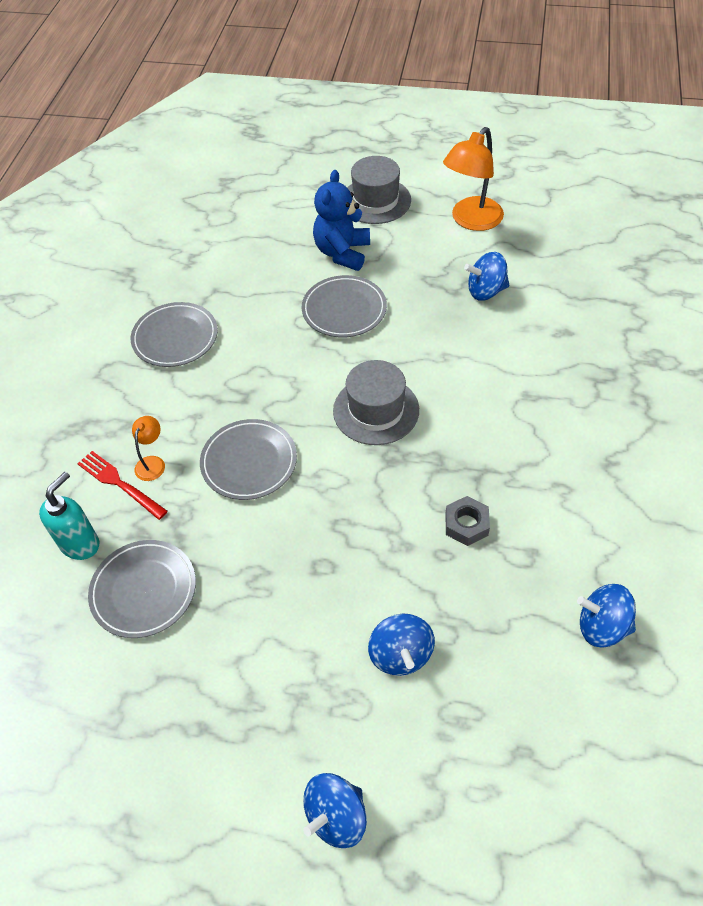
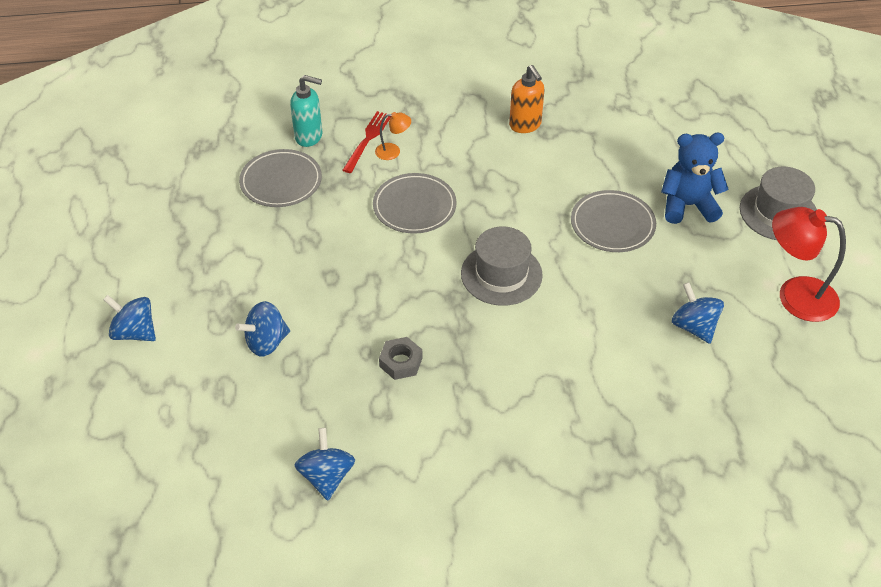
camera: 70 degrees right, 5 degrees down
grey plate [131,302,218,367] -> orange soap dispenser [509,65,545,133]
orange lamp [443,127,504,231] -> red lamp [772,207,846,322]

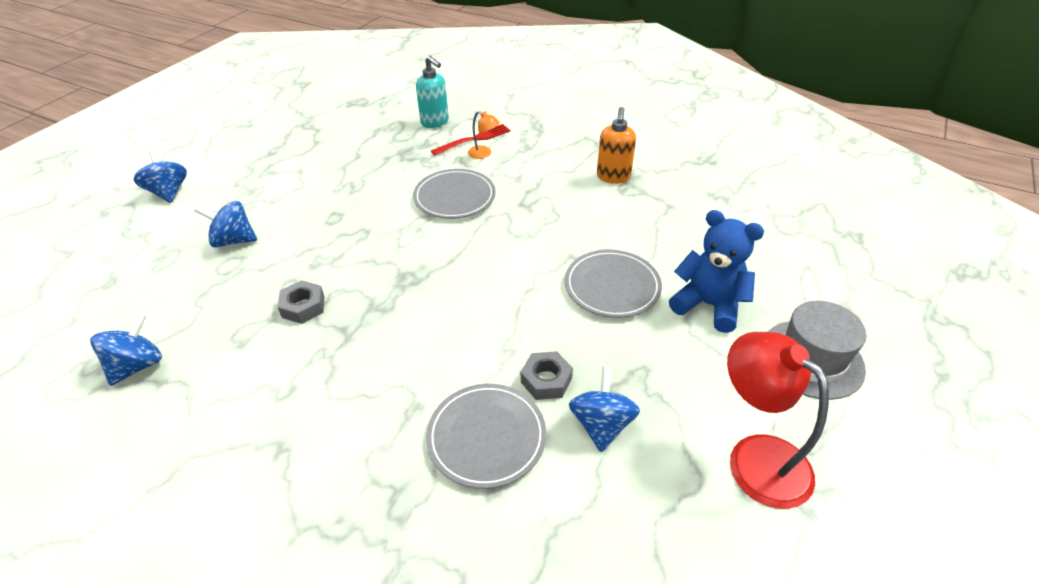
camera: 35 degrees right, 5 degrees down
grey plate [239,149,322,207] -> grey plate moved to [426,384,546,489]
grey hat [461,226,543,306] -> none
none -> grey nut [521,351,573,400]

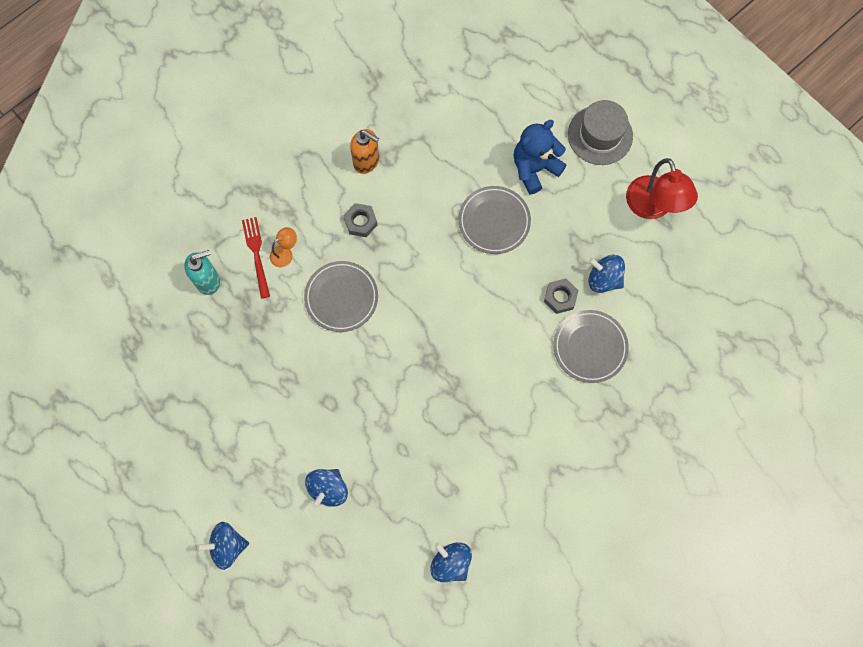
camera: 70 degrees left, 30 degrees up
grey nut [278,280,325,324] -> grey nut moved to [343,203,378,237]
red lamp [727,332,829,509] -> red lamp turned 90 degrees counterclockwise [626,158,698,219]

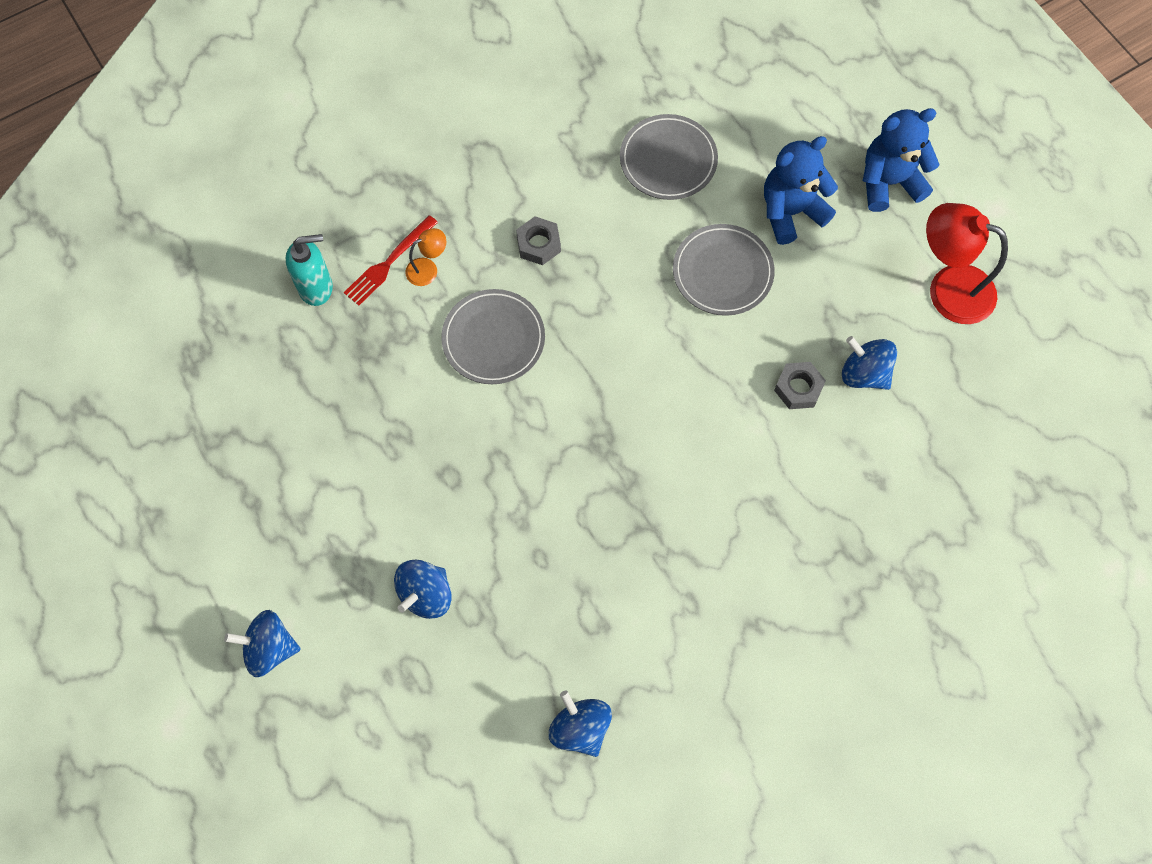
camera: 10 degrees right, 5 degrees down
red fork [242,217,270,299] -> red fork turned 135 degrees counterclockwise [344,215,438,306]
orange soap dispenser [350,129,379,174] -> none
grey plate [553,310,629,383] -> grey plate moved to [620,114,718,200]
grey hat [568,100,633,165] -> blue teddy bear [863,108,940,212]
red lamp [626,158,698,219] -> red lamp turned 120 degrees clockwise [926,203,1008,324]

